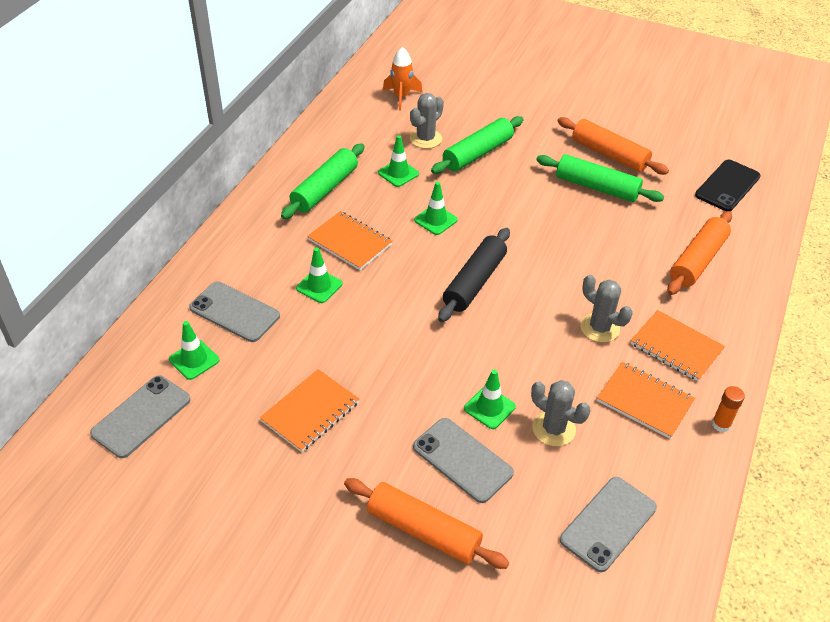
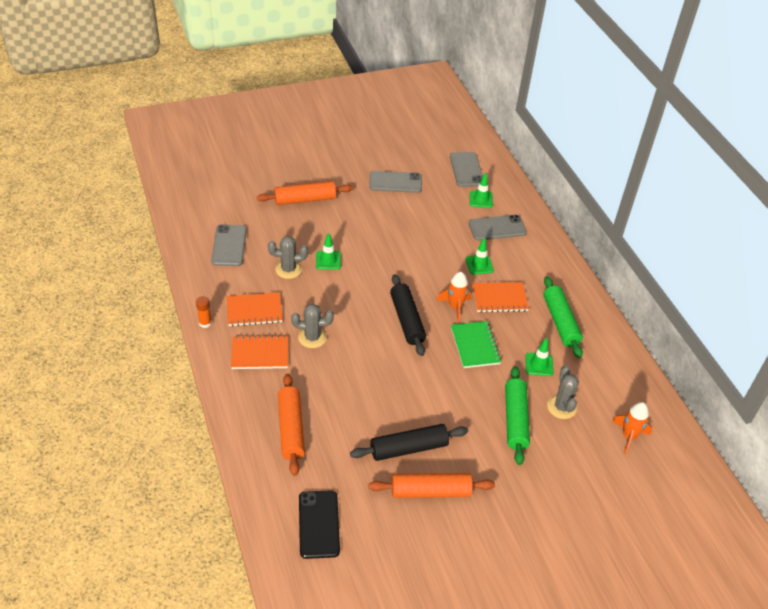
camera: 135 degrees right, 0 degrees up
orange notebook [260,369,359,452] -> none
grey phone [413,418,514,503] -> grey phone moved to [369,171,422,193]
green traffic cone [414,182,458,235] -> green notebook [451,321,501,368]
green rolling pin [536,154,664,202] -> black rolling pin [350,424,468,461]
none -> orange rocket [437,272,472,322]

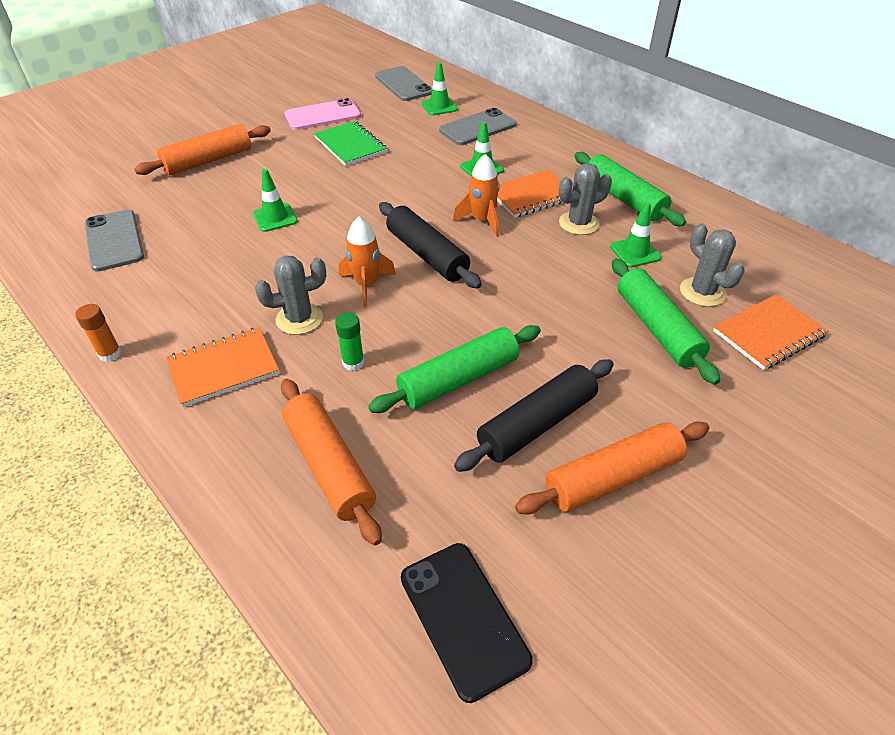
camera: 20 degrees left, 0 degrees up
orange notebook [227,292,283,327] -> orange notebook moved to [713,295,828,370]
grey cactus [268,236,308,279] -> grey cactus moved to [559,163,612,235]
grey phone [369,171,422,193] -> pink phone [284,98,361,130]
green notebook [451,321,501,368] -> green notebook moved to [314,121,387,166]
orange rocket [612,402,652,454] -> orange rocket moved to [339,216,396,307]
none -> green glue stick [335,312,364,371]
none -> green rolling pin [368,325,541,413]

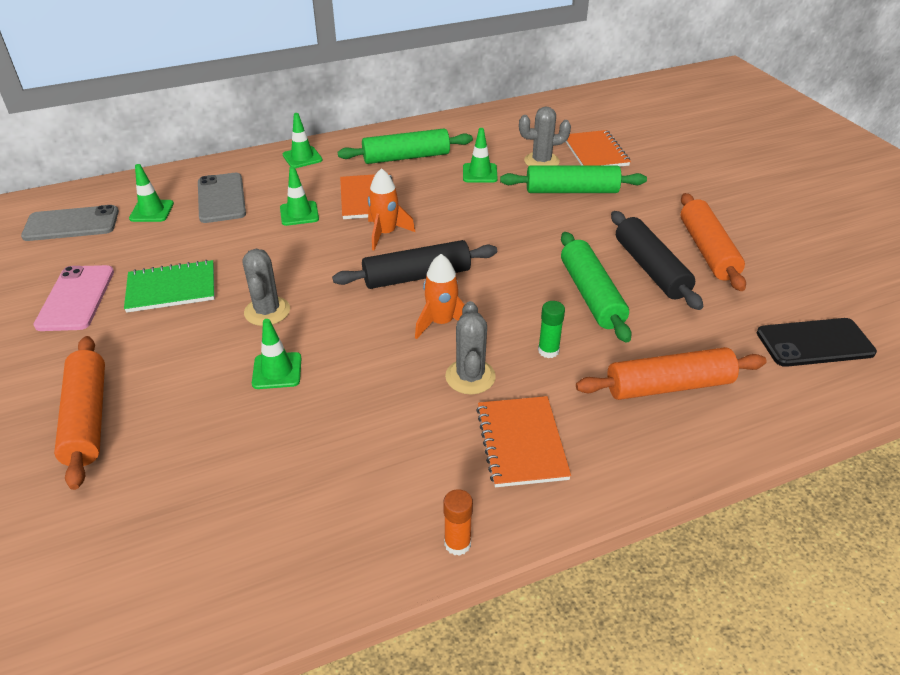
camera: 70 degrees left, 5 degrees down
grey phone [84,209,144,272] -> none
grey cactus [559,163,612,235] -> grey cactus moved to [243,249,290,326]
none -> green traffic cone [283,113,322,168]

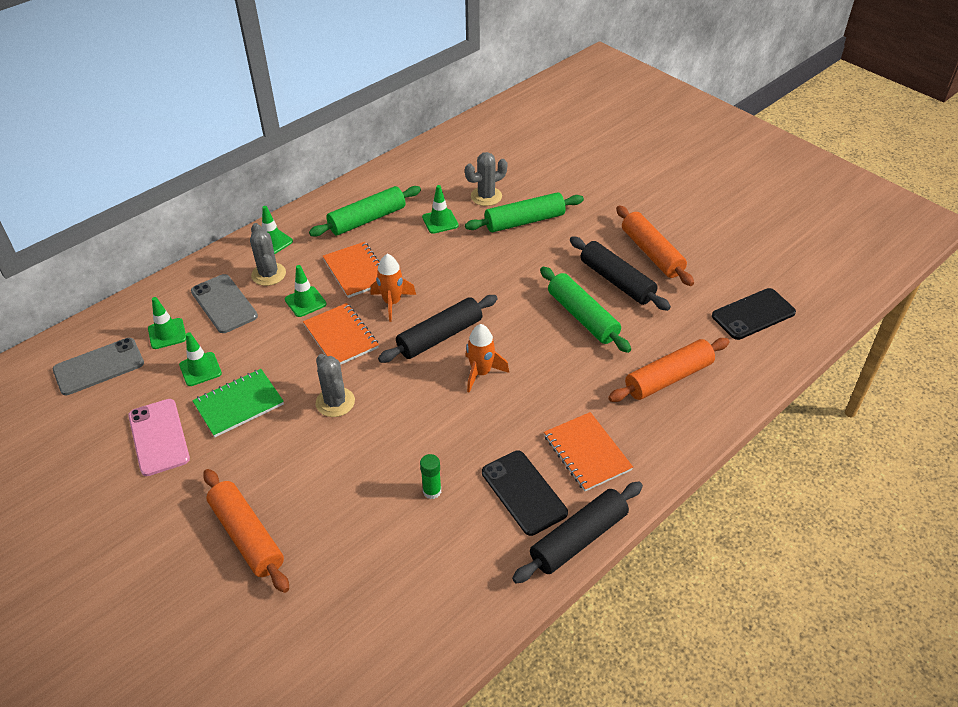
camera: 20 degrees left, 5 degrees up
green traffic cone [252,319,302,389] -> green traffic cone moved to [179,332,222,386]
orange glue stick [443,489,473,556] -> black rolling pin [512,482,643,584]
grey cactus [445,301,496,395] -> grey cactus moved to [250,223,286,286]
green glue stick [538,301,565,358] -> green glue stick moved to [420,454,441,499]
orange notebook [566,130,631,167] -> orange notebook moved to [303,303,379,365]
none -> black phone [482,451,568,536]

